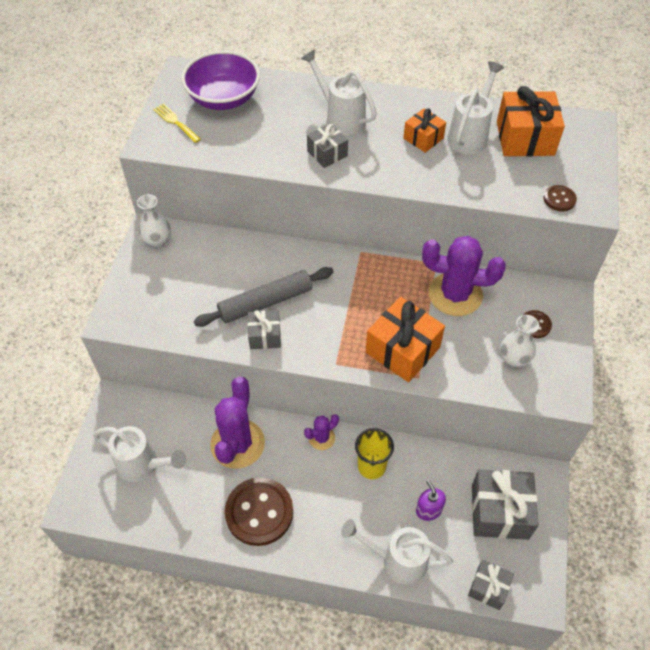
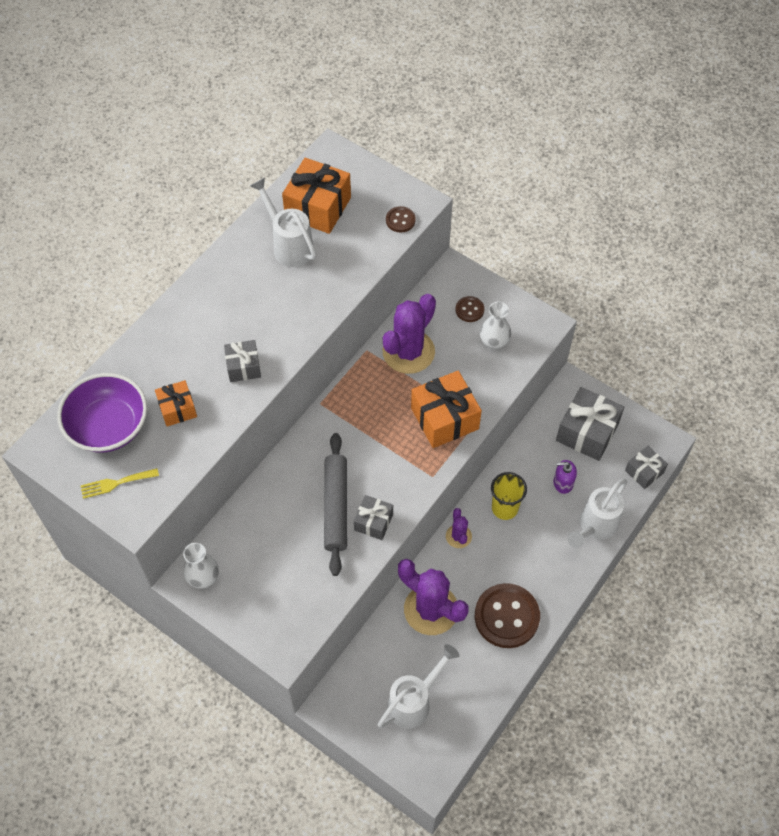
camera: 65 degrees left, 5 degrees up
white watering can [301,49,377,135] -> none
orange gift [403,108,446,153] -> orange gift moved to [155,380,197,427]

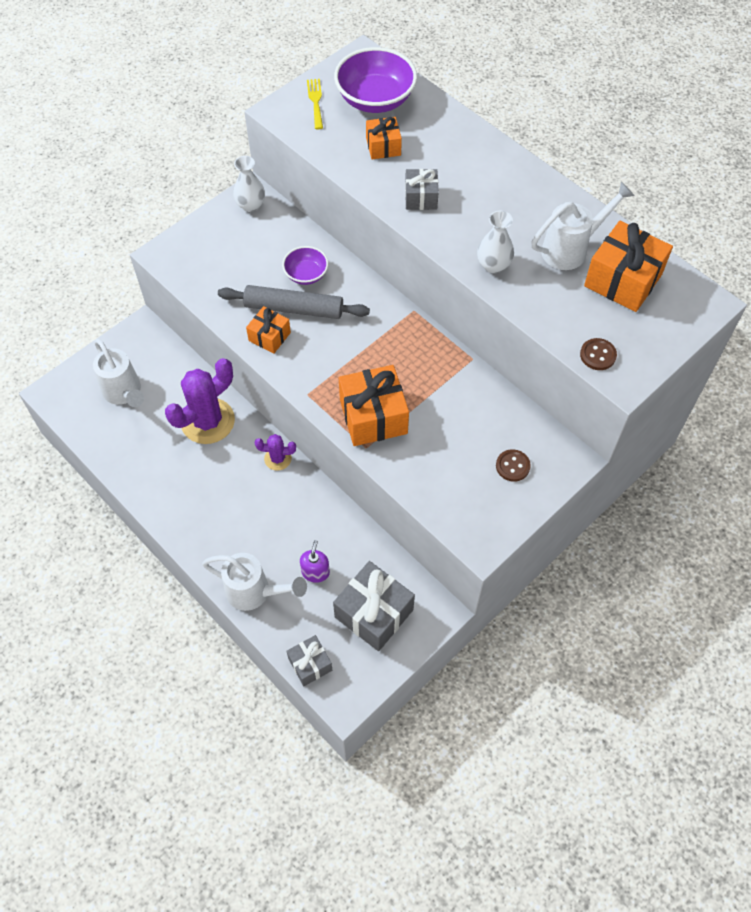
camera: 100 degrees right, 0 degrees up
grey gift [354,495,393,540] -> orange gift [246,306,291,354]
purple cactus [383,294,436,374] -> none
brown button [475,583,540,648] -> none
white vase [480,302,511,349] -> white vase moved to [477,211,514,273]
yellow cup [491,472,527,520] -> none
white watering can [568,479,627,548] -> white watering can turned 150 degrees clockwise [202,553,307,611]
none -> purple bowl [282,246,328,285]

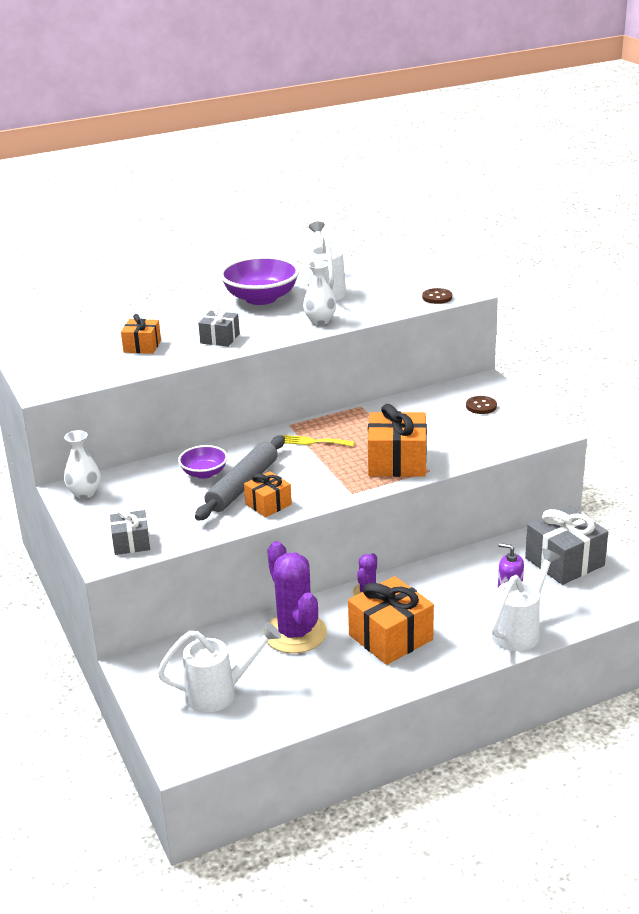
camera: 70 degrees left, 30 degrees down
grey gift [287,635,332,686] -> grey gift moved to [110,508,150,555]
yellow fork [307,79,323,129] -> yellow fork moved to [284,435,354,447]
purple bowl [334,47,417,113] -> purple bowl moved to [220,256,299,305]
orange gift [584,221,673,312] -> orange gift moved to [348,576,434,665]

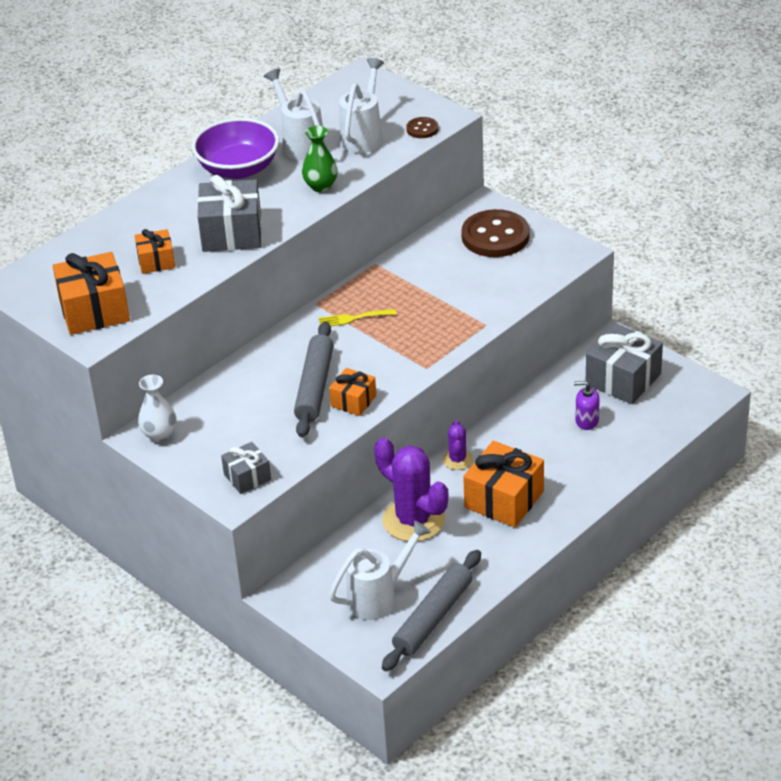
camera: 20 degrees left, 10 degrees up
purple bowl [178,445,228,479] -> none
grey gift [198,306,240,347] -> grey gift [197,175,262,252], size x1.76
white vase [303,260,336,325] -> green vase [302,126,338,192]
orange gift [368,404,427,477] -> orange gift moved to [53,252,130,335]
brown button [466,396,497,414] -> brown button [461,209,530,257], size x2.12
white watering can [491,548,560,651] -> white watering can moved to [339,58,384,153]
none -> grey rolling pin [382,550,481,671]

